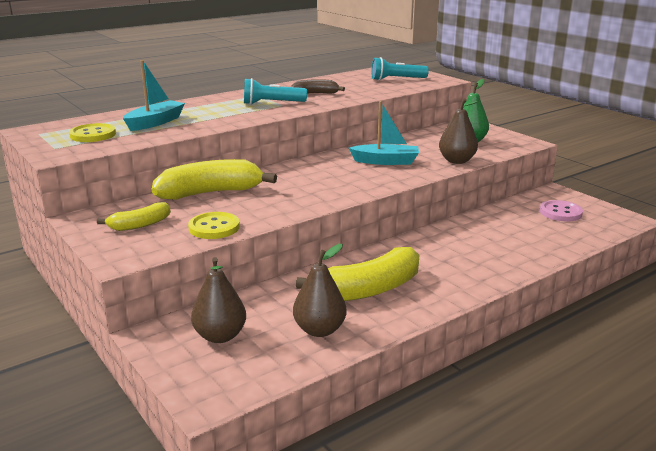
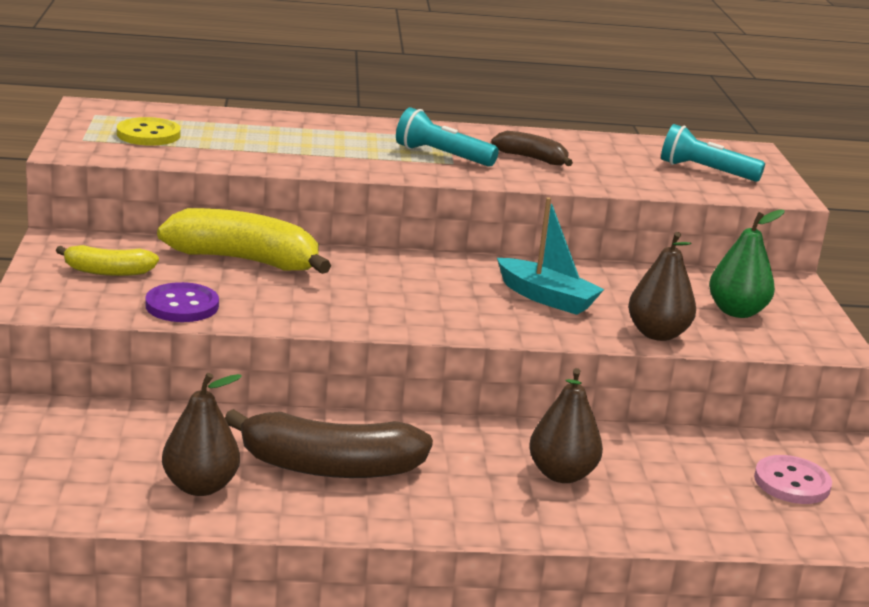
camera: 30 degrees right, 0 degrees up
turquoise boat [123,60,185,131] -> none
yellow button [188,212,240,239] -> purple button [145,282,219,322]
brown pear [191,257,246,343] -> brown pear moved to [529,368,603,483]
yellow banana [296,247,419,301] -> brown banana [225,409,433,478]

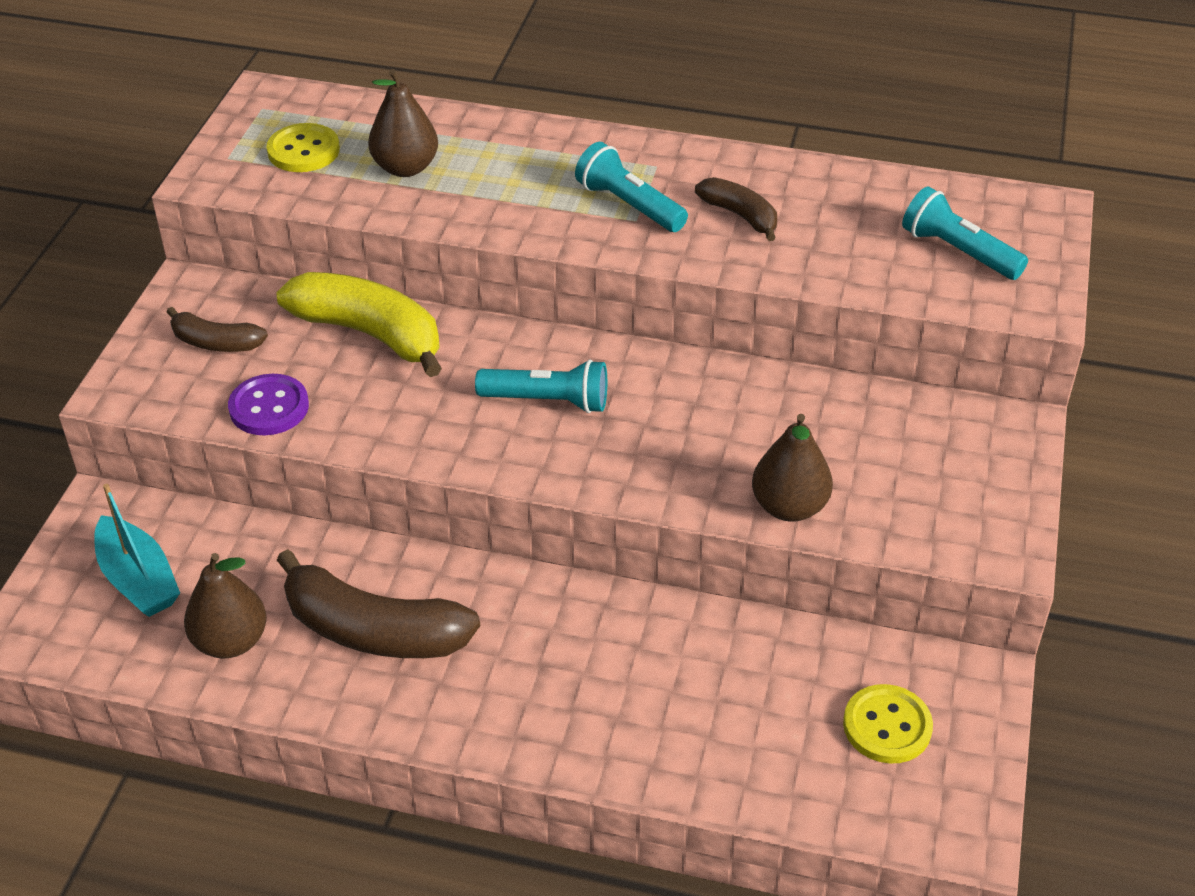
camera: 20 degrees right, 20 degrees up
yellow banana [56,245,159,276] -> brown banana [167,307,268,352]
turquoise boat [497,197,604,315] -> turquoise boat moved to [94,484,180,617]
brown pear [529,368,603,483] -> brown pear moved to [368,69,438,177]
green pear [709,210,785,318] -> none
pink button [754,455,832,504] -> yellow button [843,684,933,763]
none -> turquoise flashlight [475,359,607,413]

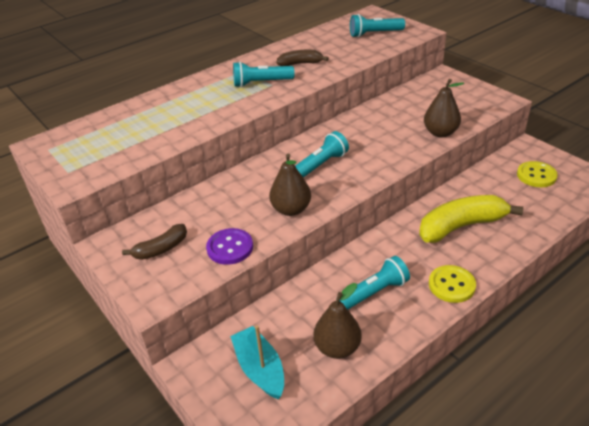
camera: 50 degrees left, 5 degrees down
turquoise boat [94,484,180,617] -> turquoise boat turned 120 degrees counterclockwise [230,325,284,399]
yellow button [266,123,340,172] -> yellow button moved to [429,265,476,303]
yellow banana [276,272,442,377] -> yellow banana moved to [419,195,523,243]
brown banana [277,549,480,658] -> turquoise flashlight [336,256,410,310]
brown pear [368,69,438,177] -> brown pear moved to [269,154,311,216]

